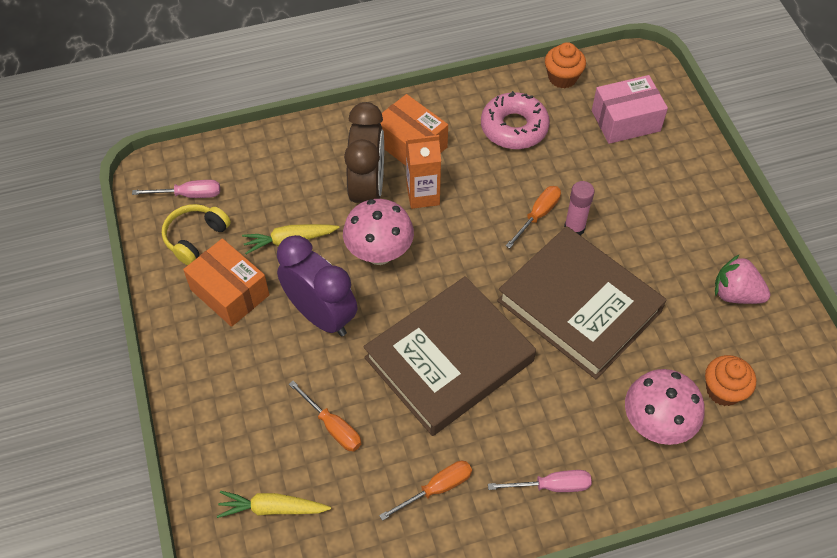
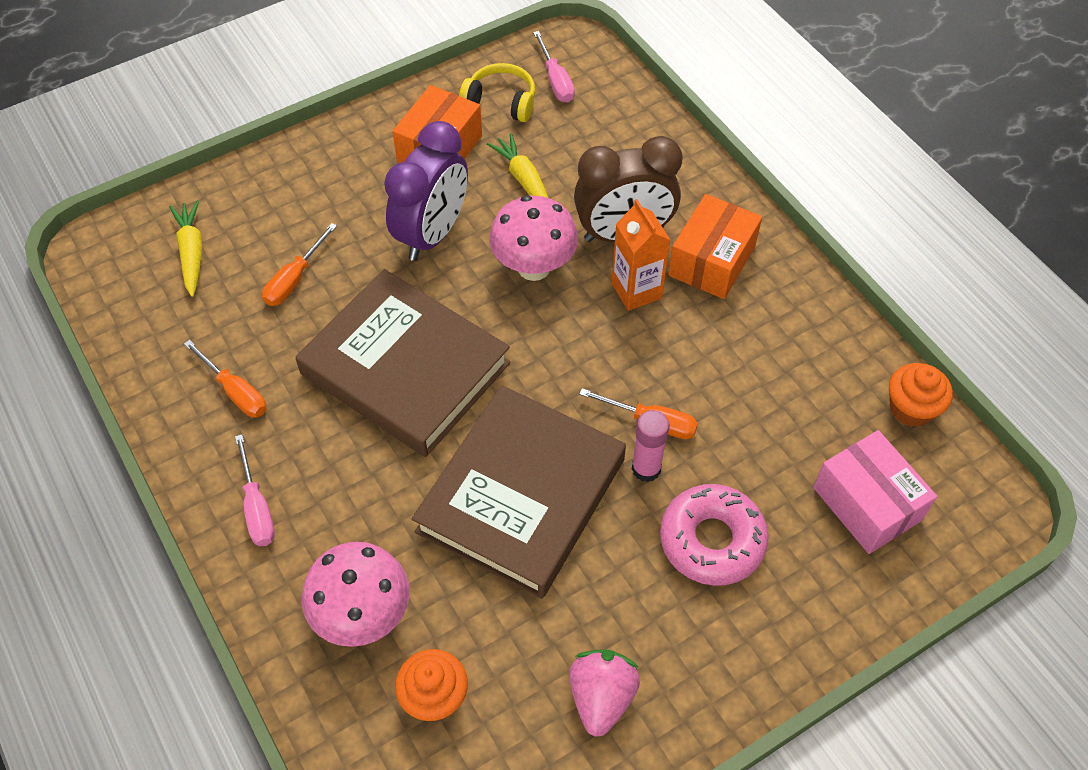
camera: 75 degrees right, 0 degrees up
pink donut [481,91,550,149] -> pink donut moved to [660,484,769,586]

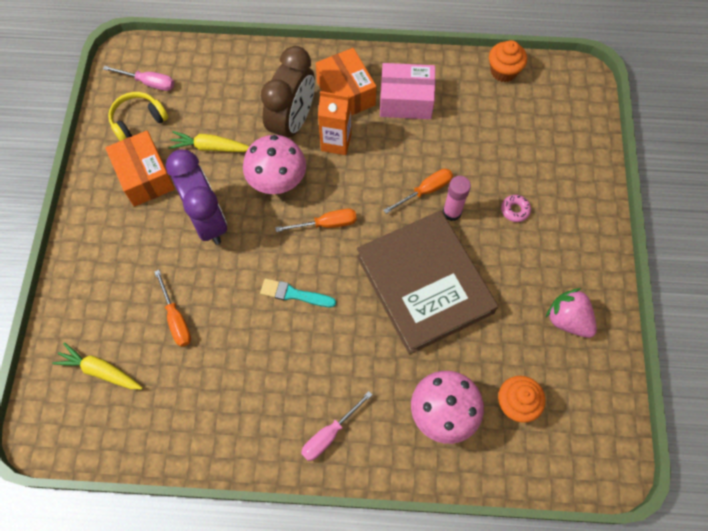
camera: 55 degrees left, 10 degrees up
orange screwdriver [184,340,267,417] -> orange screwdriver moved to [275,209,357,232]
pink screwdriver [235,434,275,546] -> pink screwdriver turned 120 degrees clockwise [301,391,372,461]
brown book [295,269,510,457] -> turquoise brush [260,279,336,307]
pink donut [660,484,769,586] -> pink donut [501,195,531,222], size x0.45
pink box [813,430,937,554] -> pink box moved to [380,63,435,119]

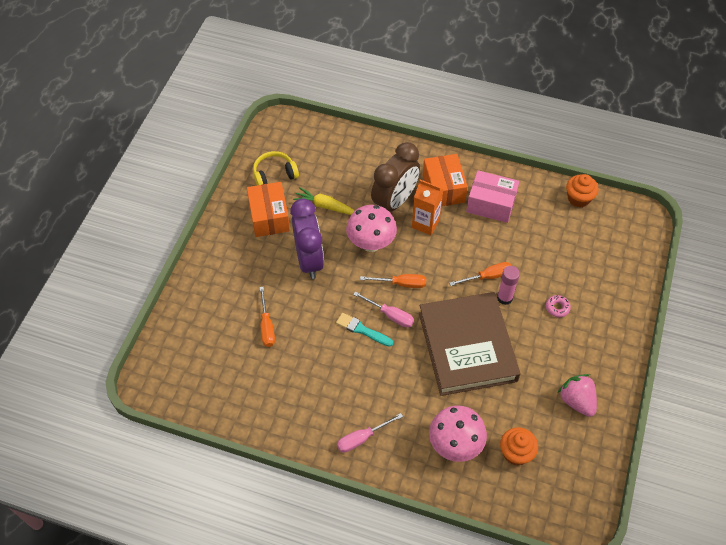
camera: 15 degrees right, 10 degrees down
yellow carrot [52,342,143,389] -> none
pink screwdriver [103,66,174,91] -> pink screwdriver moved to [353,291,414,328]

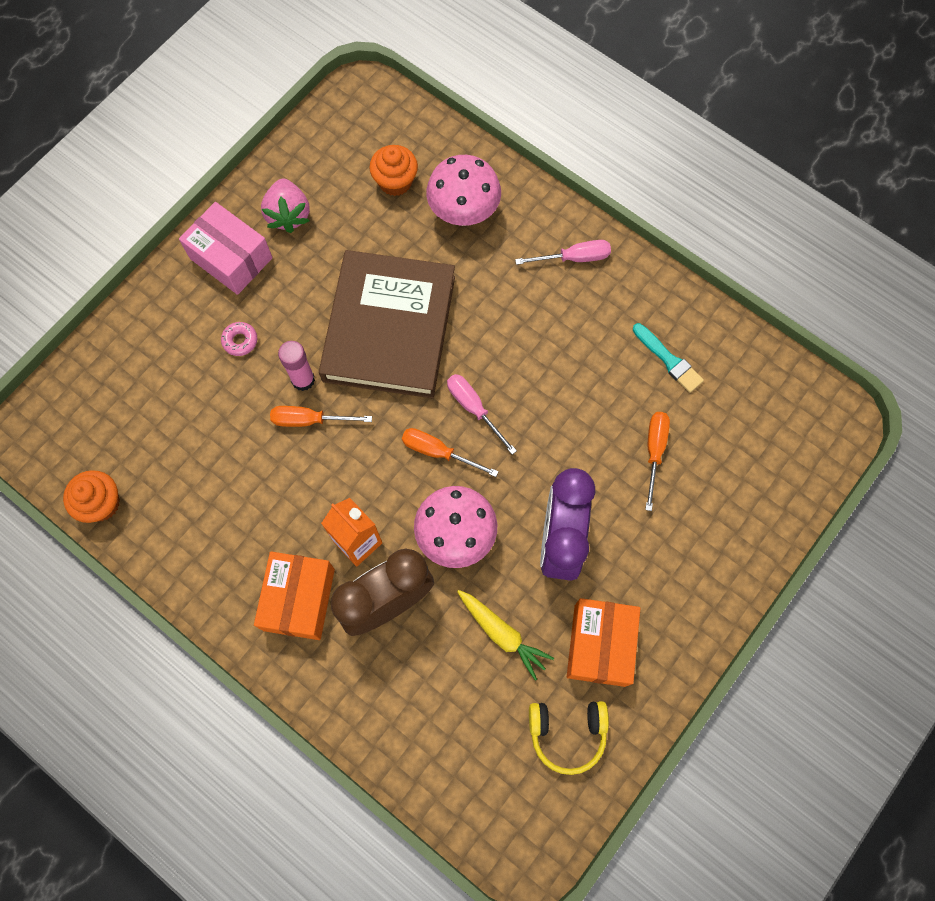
camera: 160 degrees left, 15 degrees up
turquoise brush [336,313,393,347] -> turquoise brush moved to [633,323,704,393]
pink box [466,170,519,223] -> pink box moved to [179,202,273,295]

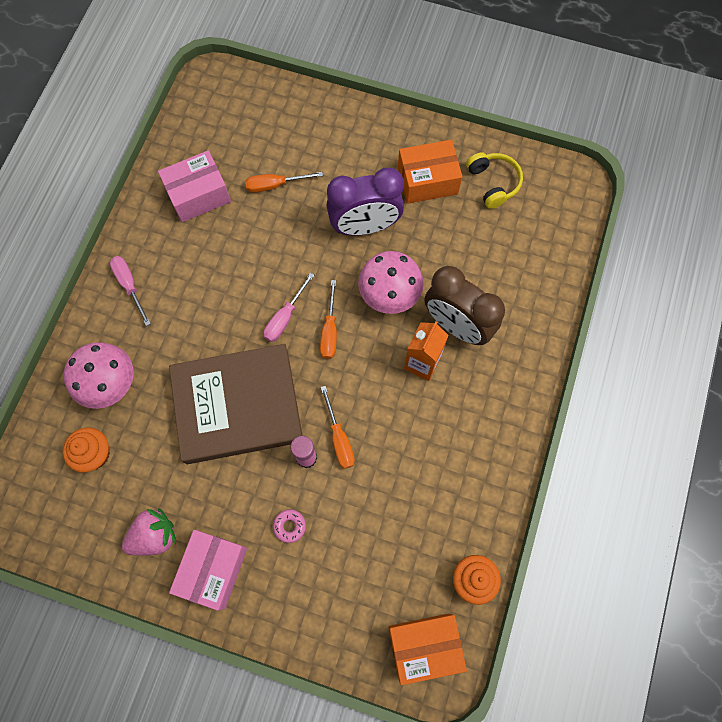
camera: 110 degrees left, 0 degrees up
orange box [254,552,335,640] -> orange box moved to [388,613,467,685]
yellow carrot [457,590,554,681] -> none
turquoise brush [633,323,704,393] -> pink box [158,150,231,222]

